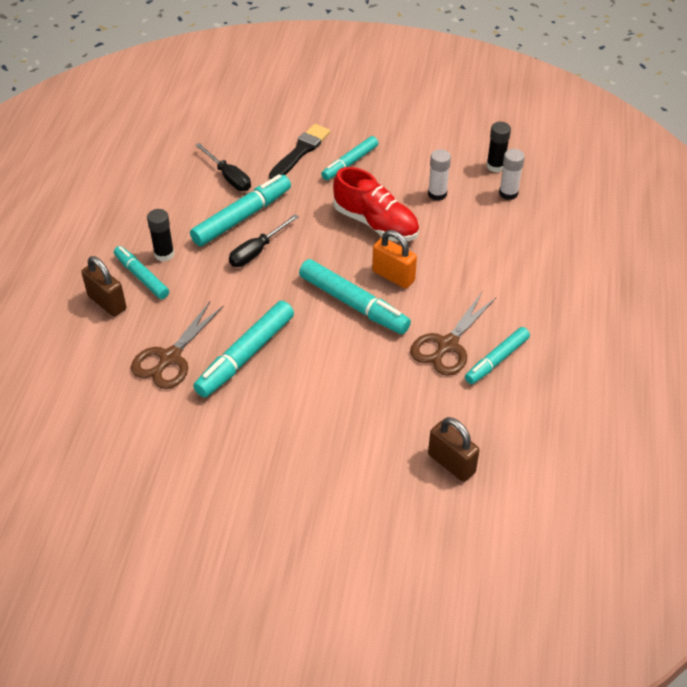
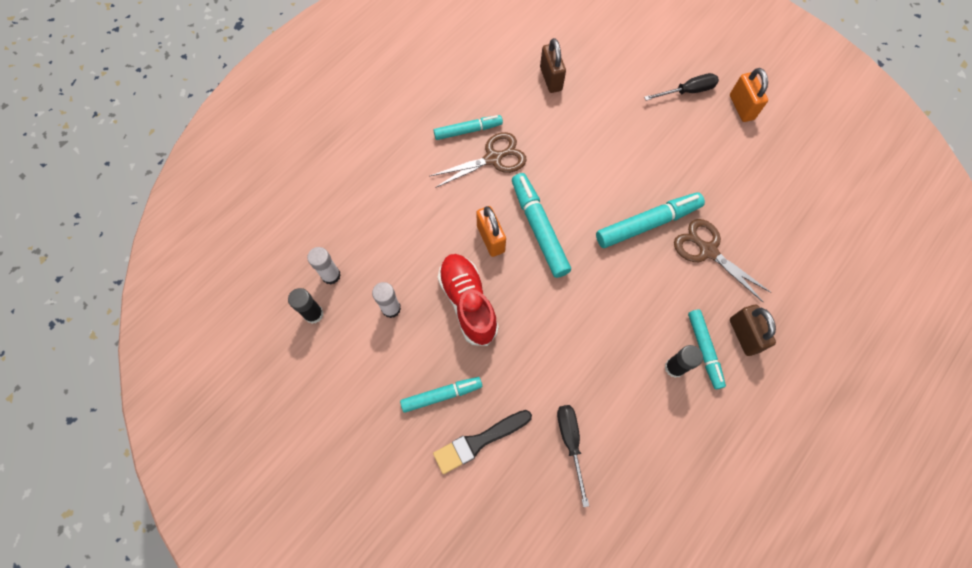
camera: 150 degrees left, 20 degrees up
brown scissors [131,301,223,389] -> brown scissors turned 105 degrees counterclockwise [674,219,772,302]
turquoise marker [190,174,291,246] -> none
black screwdriver [229,214,299,267] -> black screwdriver moved to [644,73,719,101]
none -> orange padlock [730,68,768,122]

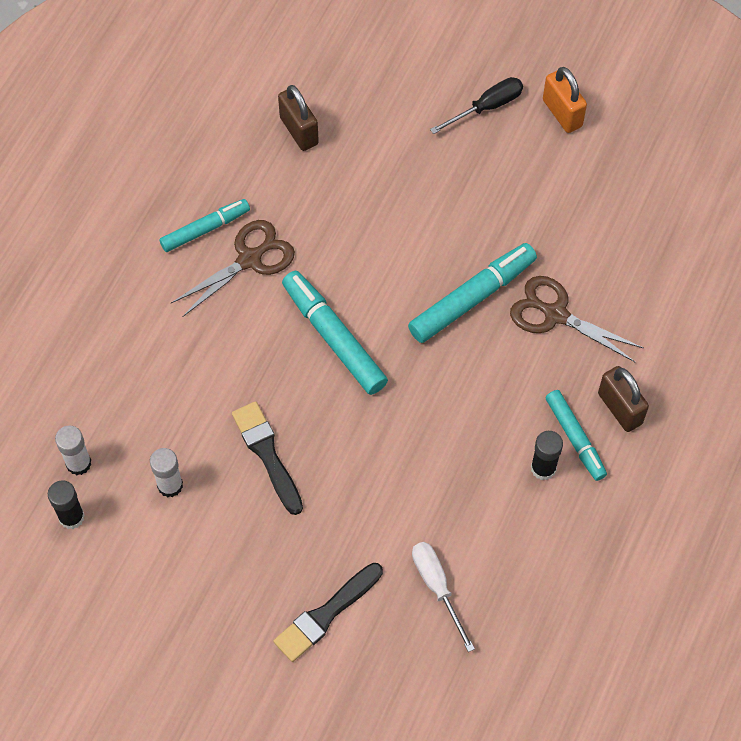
camera: 15 degrees left, 5 degrees down
turquoise marker [400,377,482,413] -> none
red shoe [438,254,499,346] -> black brush [232,401,303,515]
orange padlock [476,206,506,257] -> none
black screwdriver [557,405,589,507] -> white screwdriver [412,542,475,652]

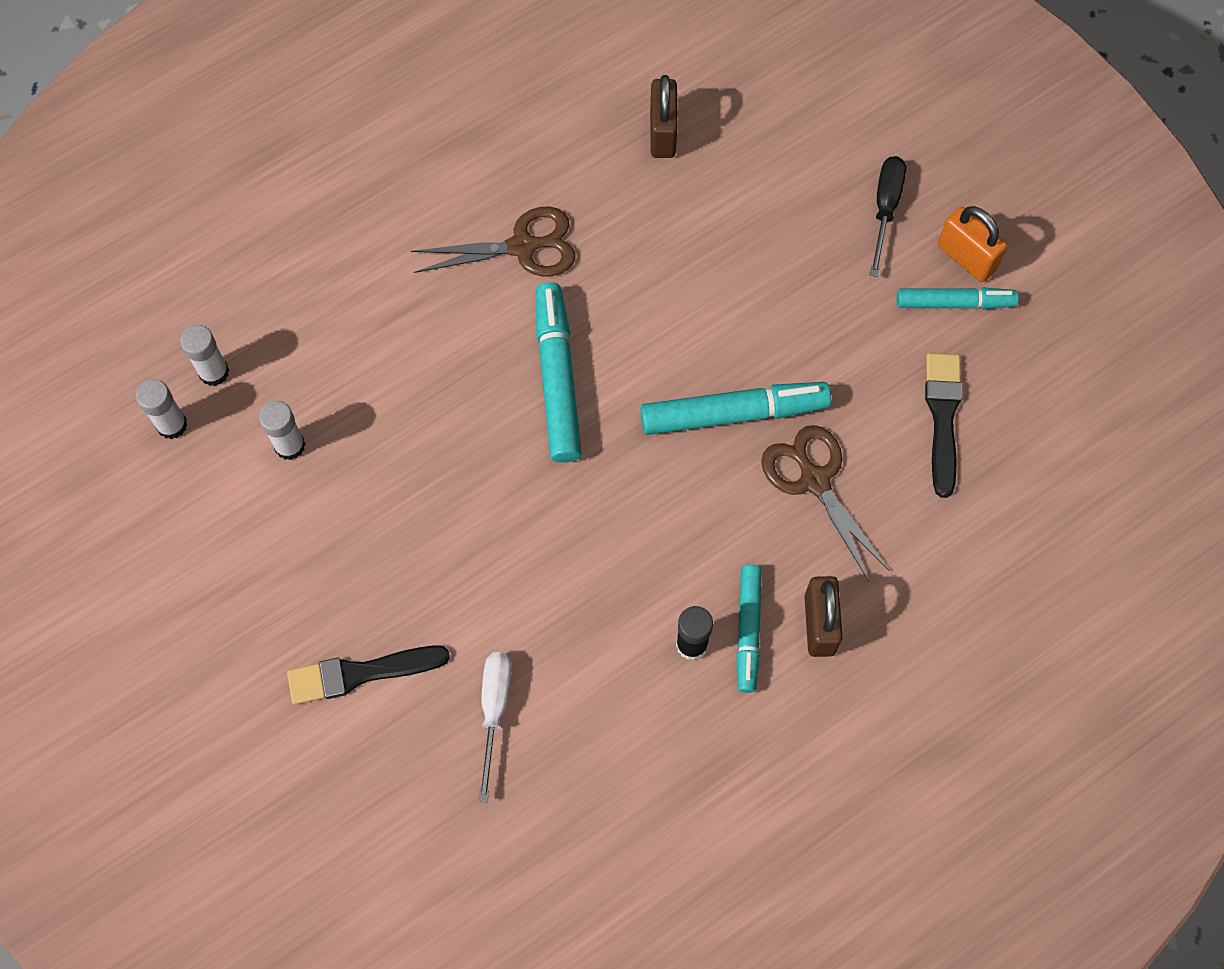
camera: 30 degrees right, 5 degrees up
black glue stick [48,480,85,529] -> white glue stick [136,379,188,439]
turquoise marker [159,199,250,252] -> turquoise marker moved to [897,287,1019,309]
black brush [232,401,303,515] -> black brush moved to [925,353,962,498]
black screwdriver [430,77,523,134] -> black screwdriver turned 75 degrees counterclockwise [870,156,906,277]
orange padlock [543,67,587,133] -> orange padlock turned 45 degrees counterclockwise [938,206,1008,282]

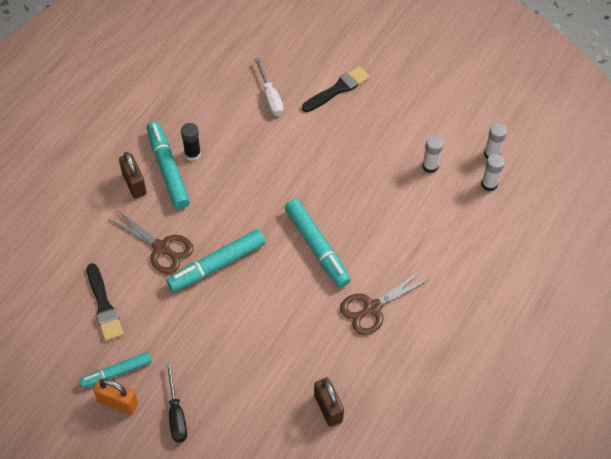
camera: 155 degrees right, 10 degrees down
turquoise marker [737,565,762,693] -> turquoise marker [147,121,190,209], size x1.54

